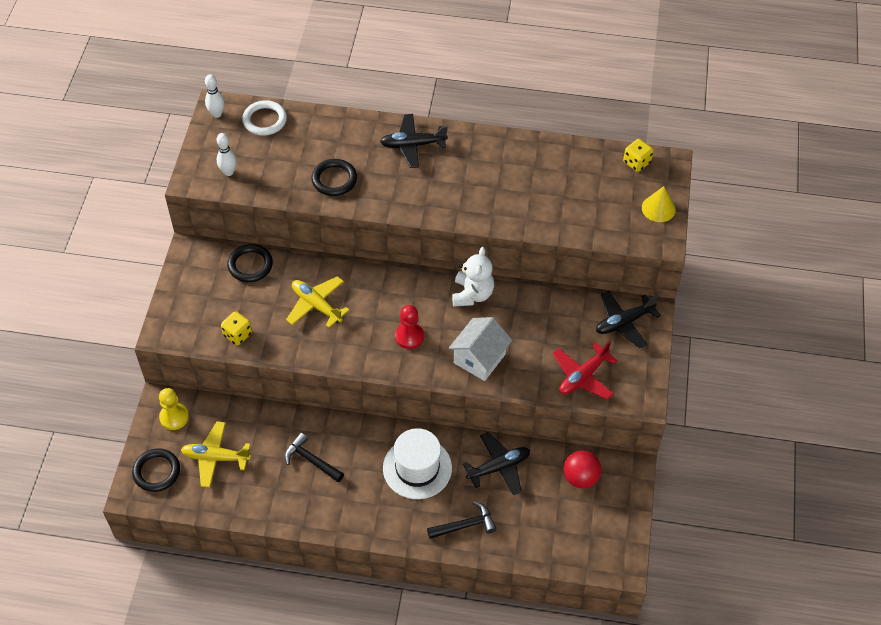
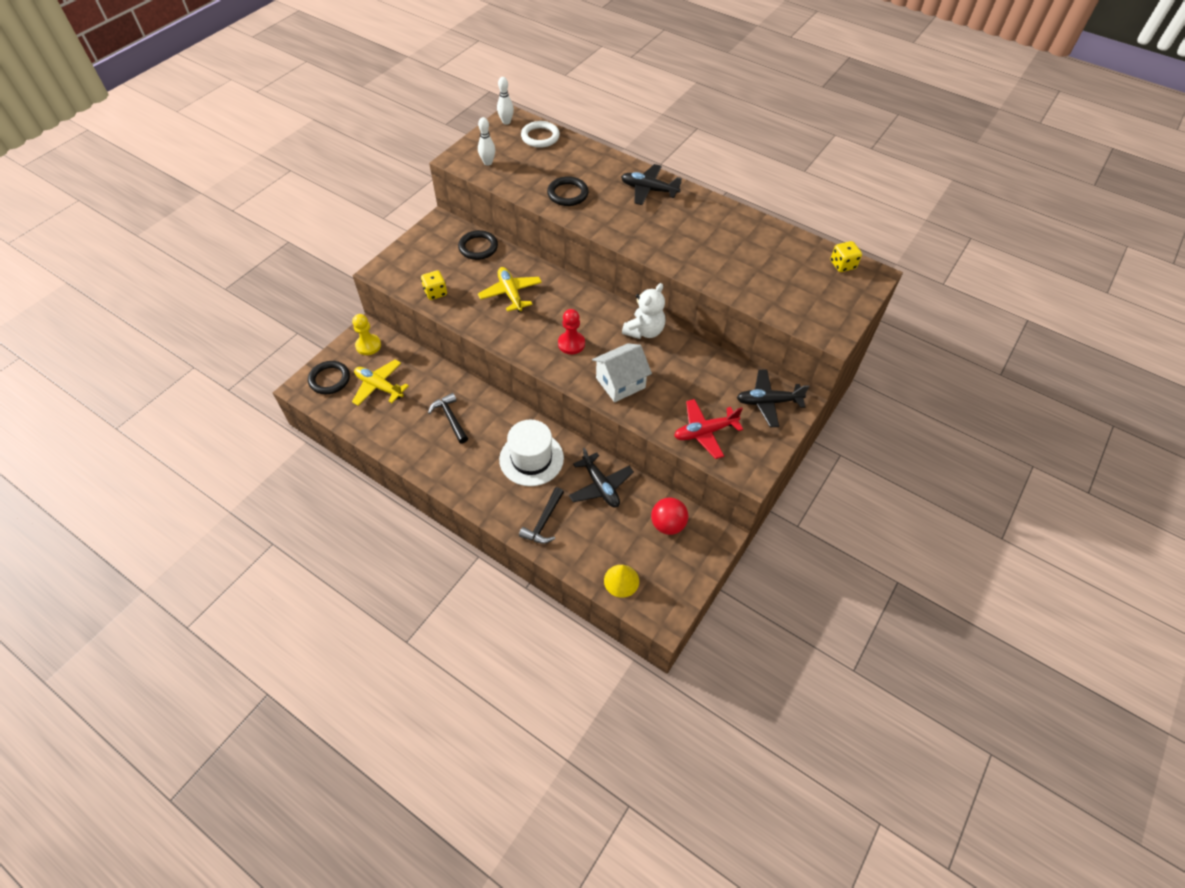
camera: 25 degrees right, 0 degrees up
black hammer [427,501,497,539] -> black hammer turned 105 degrees clockwise [519,487,564,544]
black plane [463,432,530,495] -> black plane turned 60 degrees clockwise [569,448,634,508]
yellow cone [642,186,676,222] -> yellow cone moved to [604,565,639,598]

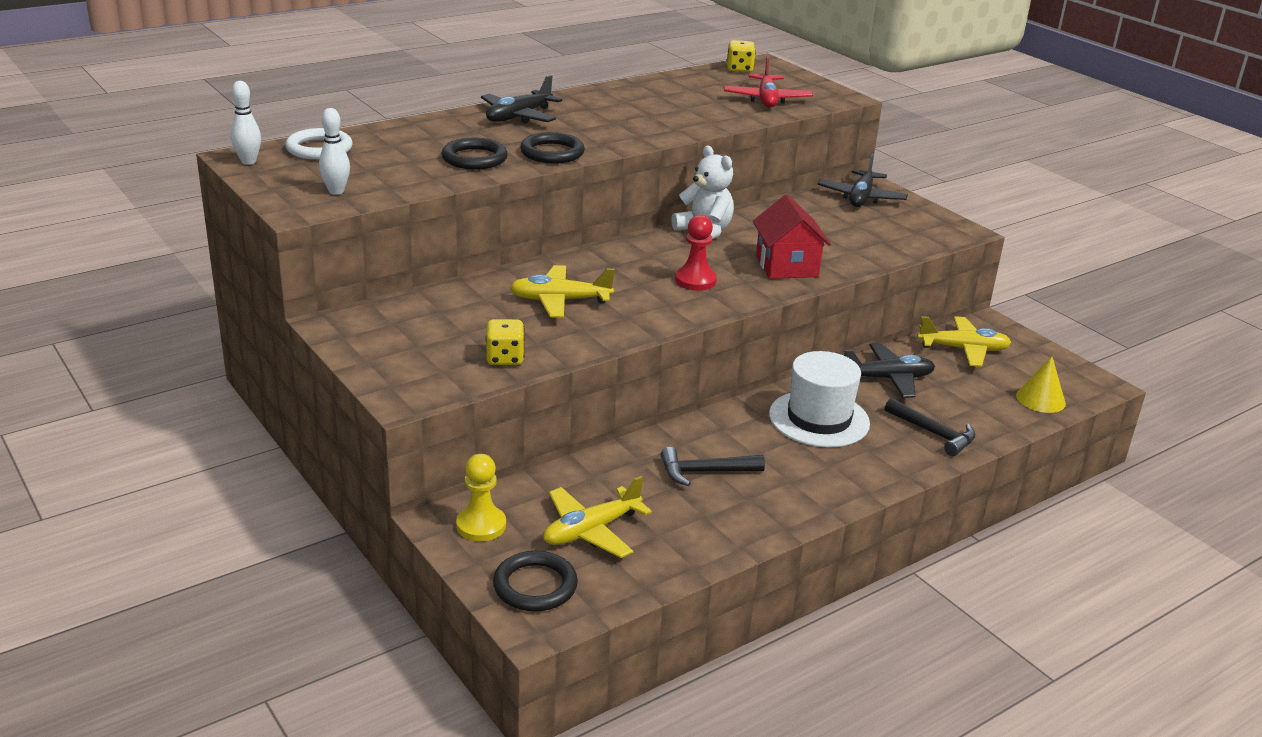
camera: 70 degrees left, 25 degrees down
black ring [458,230,498,260] -> black ring moved to [520,132,585,164]
white house [592,343,652,402] -> red house [753,195,831,279]
red ball [651,497,688,535] -> yellow plane [917,316,1012,367]
red plane [674,399,743,459] -> red plane moved to [724,56,813,108]

